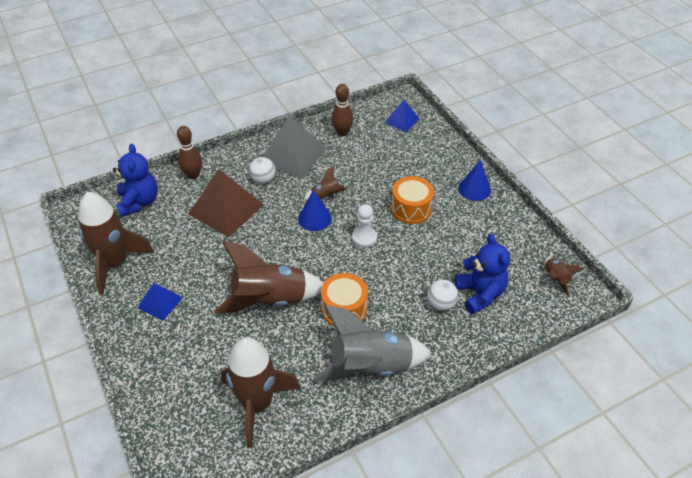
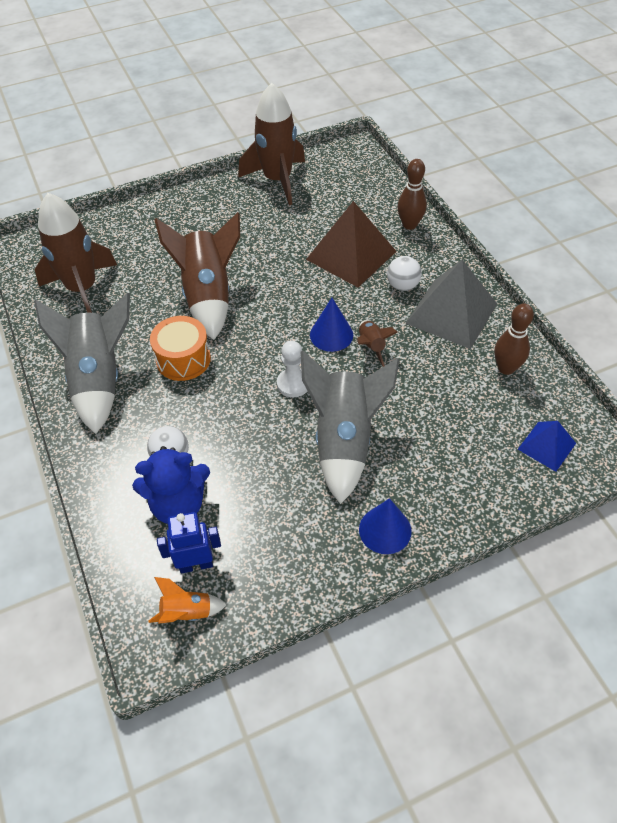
camera: 95 degrees right, 5 degrees up
blue teddy bear [113,144,158,217] -> none
blue pyramid [138,282,183,321] -> none
orange drum [391,176,434,224] -> grey rocket [301,351,399,504]
brown rocket [544,257,584,297] -> orange rocket [149,577,227,624]
none -> blue robot [157,512,221,573]

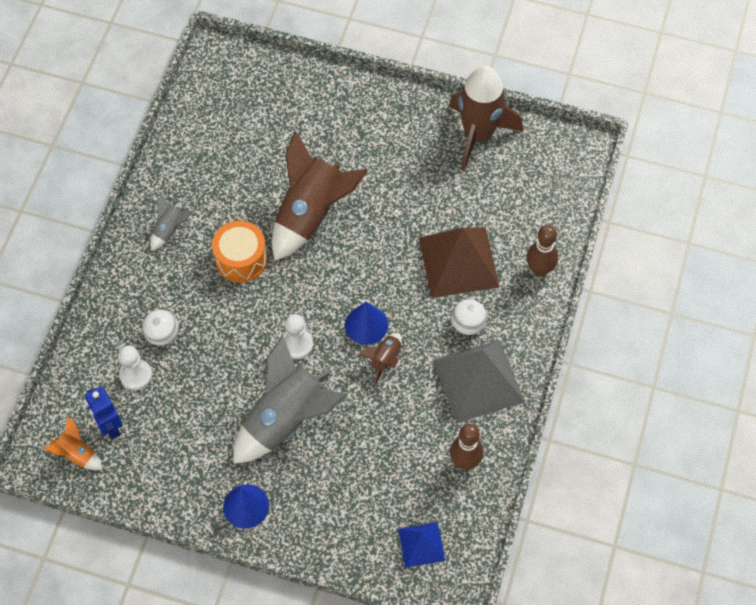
camera: 40 degrees right, 10 degrees up
grey rocket [34,293,130,434] -> grey rocket [150,193,193,251], size x0.46
brown rocket [35,193,117,313] -> none
blue teddy bear [132,446,210,524] -> white pawn [119,346,152,390]
blue robot [157,512,221,573] -> blue robot turned 150 degrees counterclockwise [85,386,122,439]

